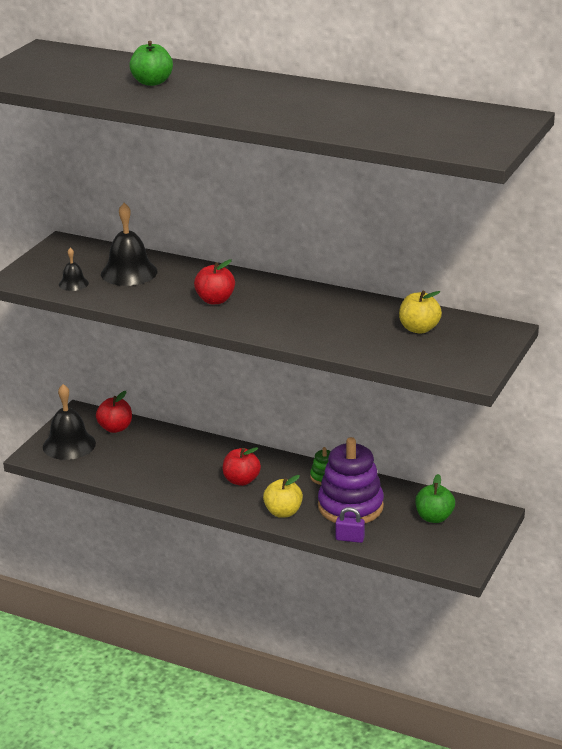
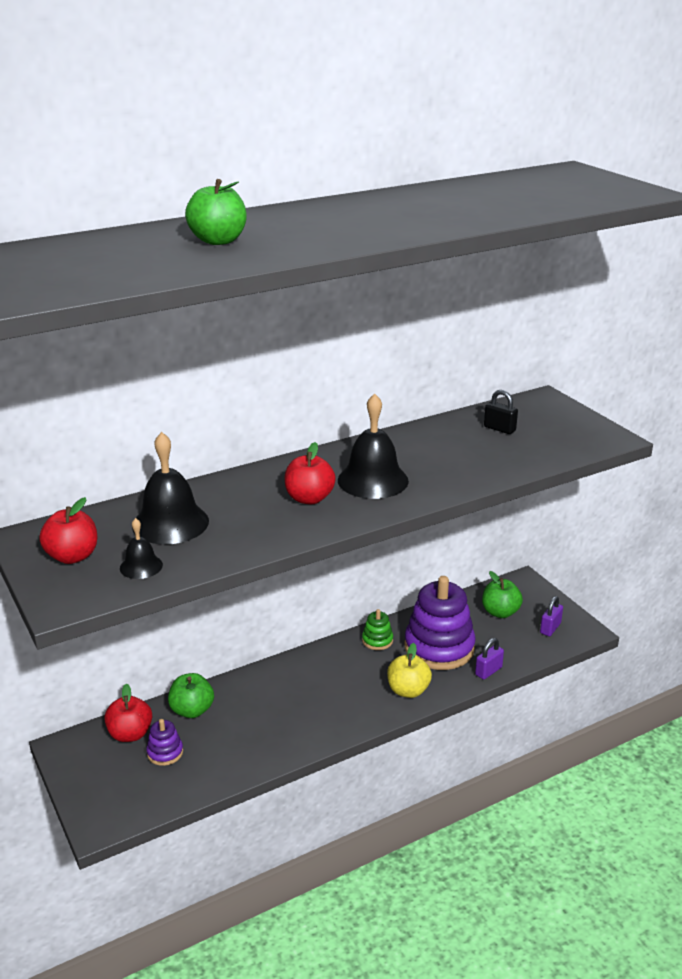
camera: 55 degrees left, 0 degrees up
black bell [43,384,96,460] -> black bell moved to [338,393,409,499]
red apple [223,447,261,486] -> red apple moved to [39,497,97,564]
yellow apple [399,290,442,334] -> black padlock [484,390,518,434]
none -> purple stacking toy [146,719,183,766]
none -> green apple [168,673,214,718]
none -> purple padlock [540,596,563,636]

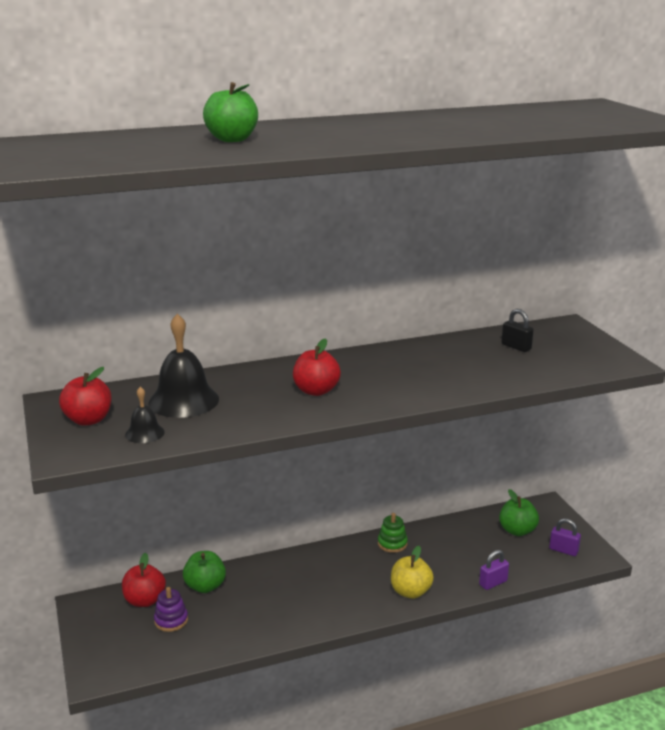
camera: 10 degrees right, 5 degrees down
black bell [338,393,409,499] -> none
purple stacking toy [405,576,476,670] -> none
purple padlock [540,596,563,636] -> purple padlock turned 75 degrees clockwise [549,518,581,556]

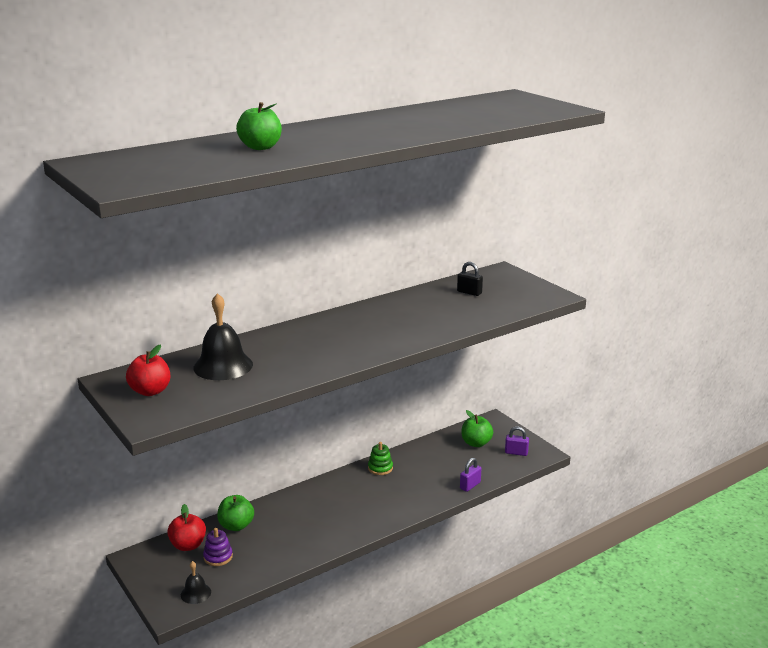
camera: 15 degrees left, 0 degrees up
black bell [125,387,165,443] -> black bell moved to [181,561,211,604]
red apple [293,339,341,396] -> none
yellow apple [391,546,434,599] -> none

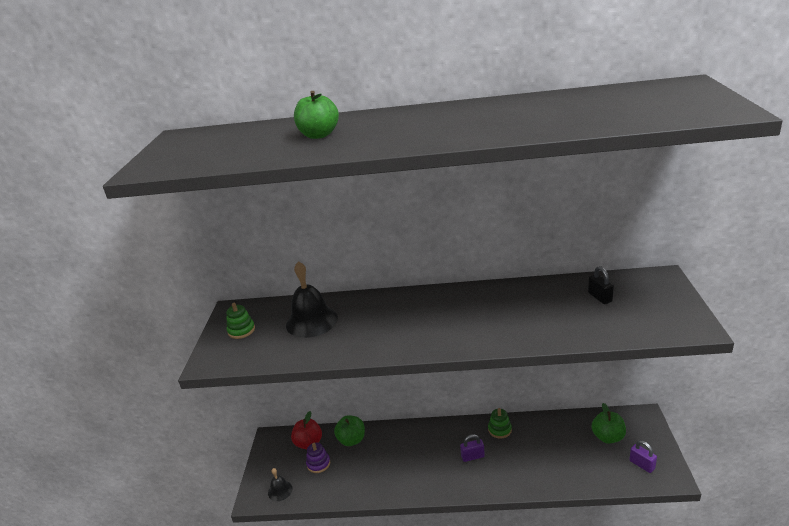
camera: 40 degrees right, 5 degrees up
red apple [126,345,170,396] -> green stacking toy [226,303,255,339]
purple padlock [460,458,481,492] -> purple padlock moved to [460,434,485,462]

